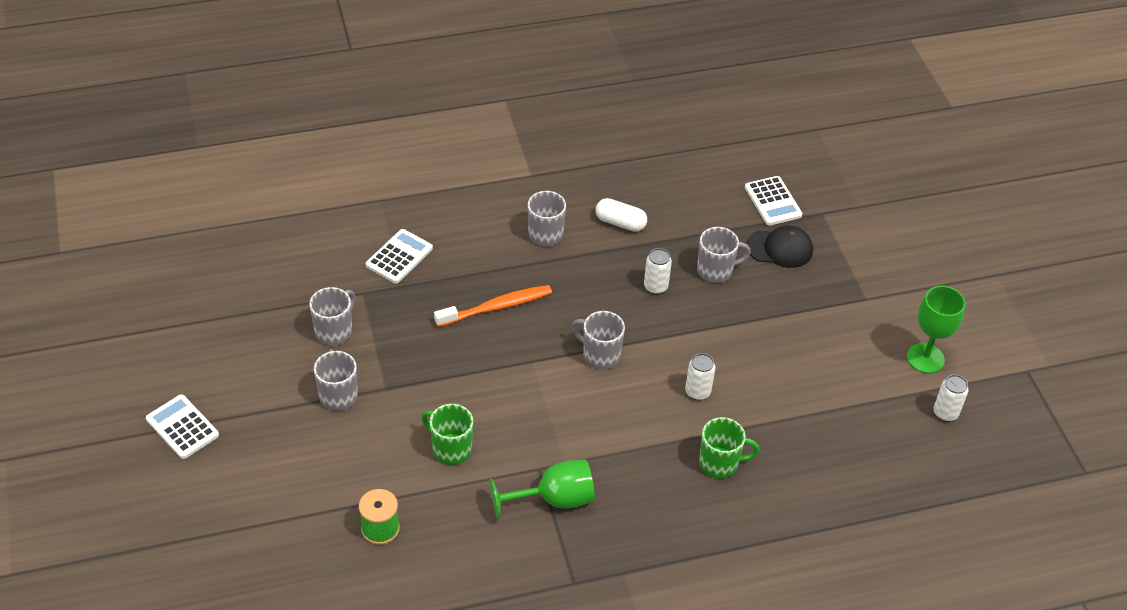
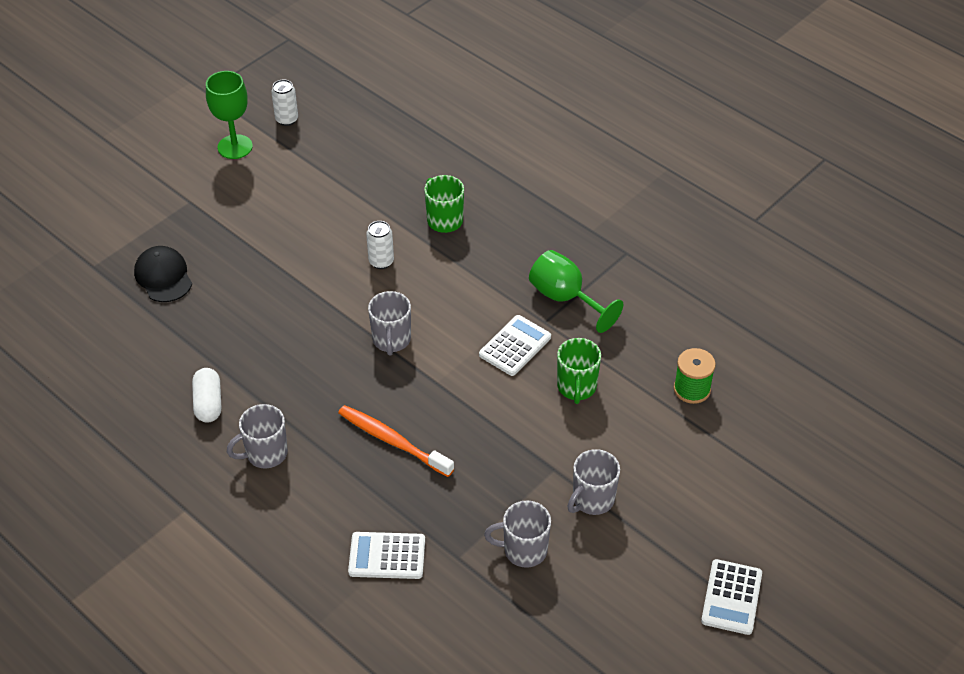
camera: 120 degrees left, 0 degrees up
white can [644,248,672,294] -> none
grey mug [697,227,751,283] -> none
white calculator [745,176,802,226] -> white calculator moved to [479,315,551,376]

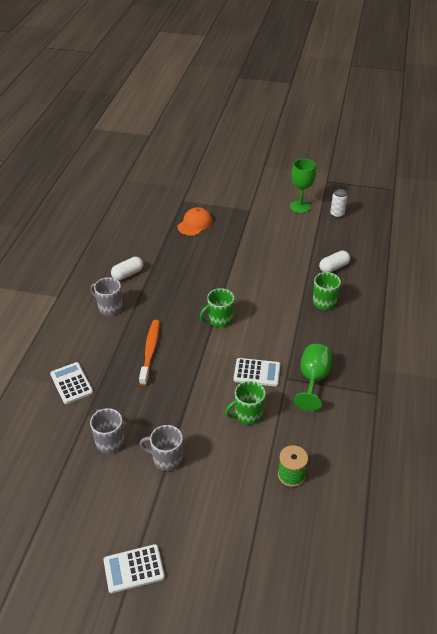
camera: 60 degrees right, 5 degrees down
black cap [134,246,192,302] -> orange cap [177,207,213,236]
white can [366,221,394,269] -> none
grey mug [368,291,411,356] -> green mug [200,288,234,327]
none -> white capsule [319,251,350,272]

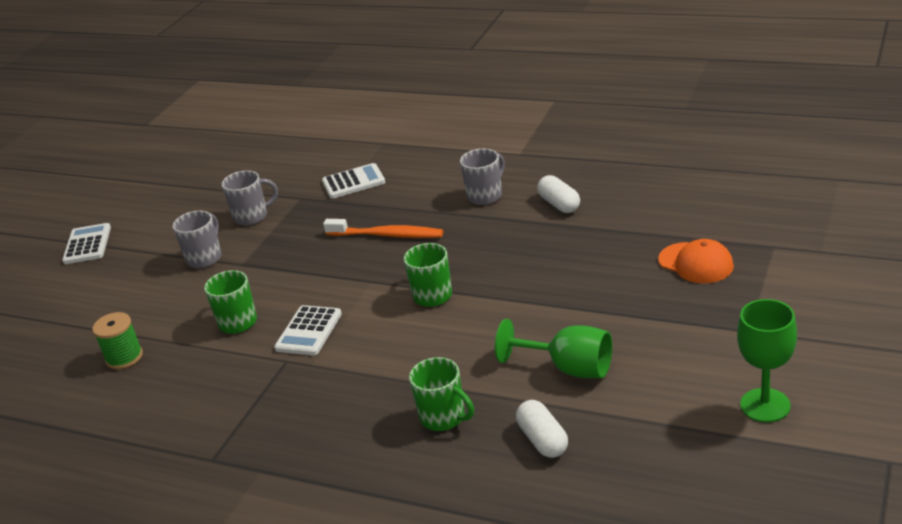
camera: 105 degrees right, 10 degrees down
green goblet [294,344,332,411] -> green goblet moved to [495,319,612,378]
white can [330,189,347,218] -> none

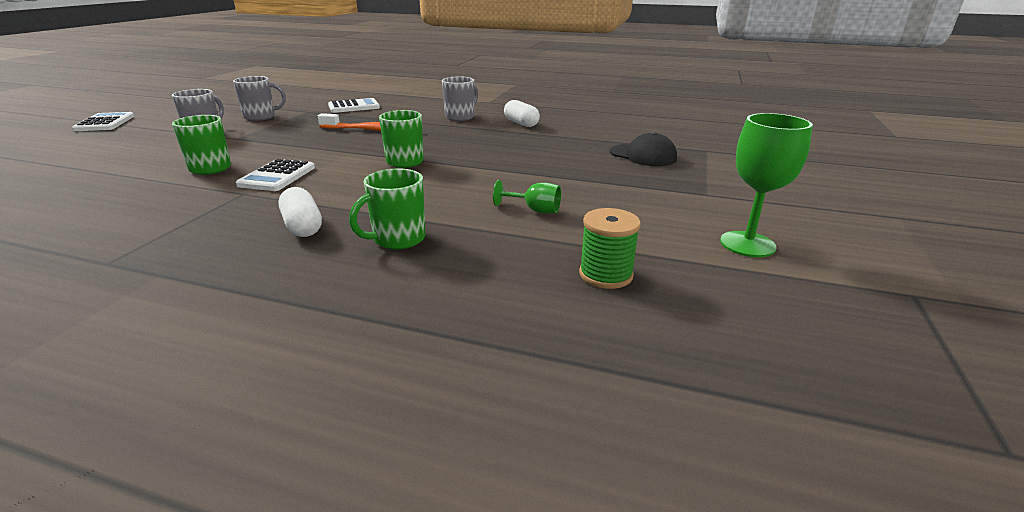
camera: 10 degrees left, 5 degrees down
green spool [92,312,143,369] -> green spool moved to [579,208,641,289]
green mug [409,357,474,431] -> green mug turned 105 degrees clockwise [349,168,425,250]
green goblet [495,319,612,378] -> green goblet [493,180,561,213], size x0.57
white capsule [516,400,568,458] -> white capsule moved to [279,187,322,237]
orange cap [658,239,734,283] -> black cap [610,132,677,166]

